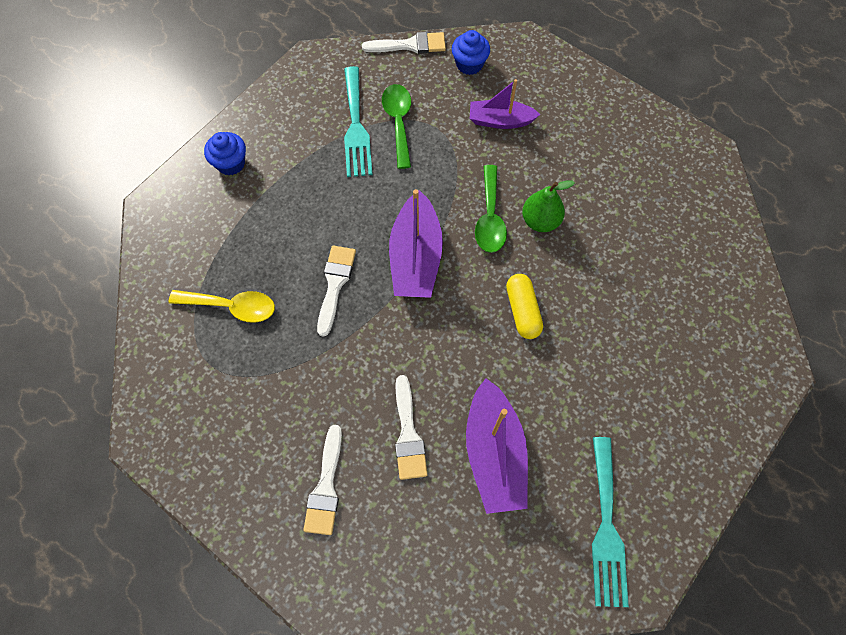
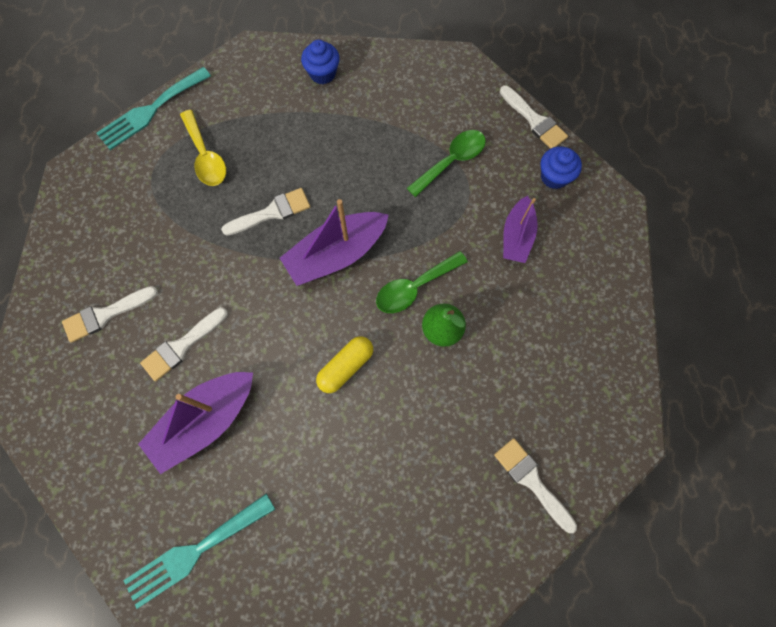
camera: 55 degrees right, 5 degrees up
turquoise fork [344,66,373,177] -> turquoise fork moved to [96,67,211,150]
purple boat [470,79,540,129] -> purple boat turned 135 degrees counterclockwise [503,196,538,263]
none -> white brush [494,438,577,533]

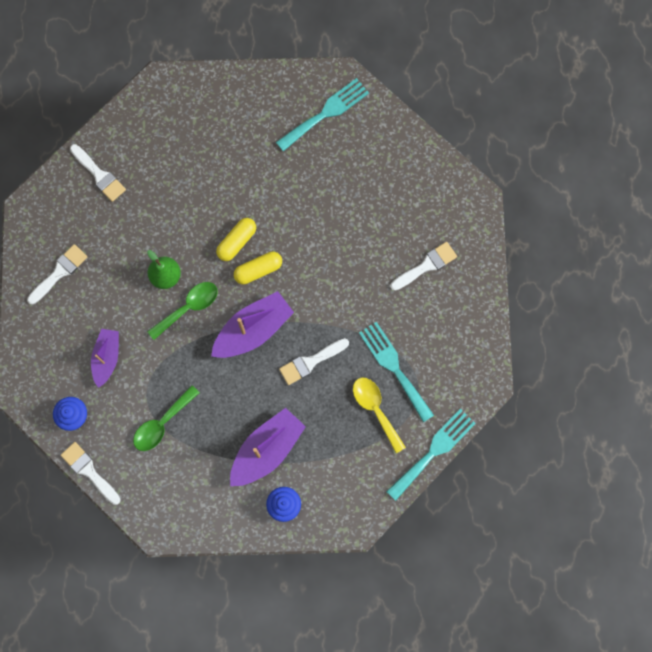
camera: 175 degrees right, 5 degrees up
purple boat [138,372,253,474] -> purple boat moved to [230,408,306,486]
white brush [140,307,228,381] -> white brush moved to [27,244,87,304]
none -> yellow capsule [234,251,282,284]
none -> turquoise fork [359,322,434,422]

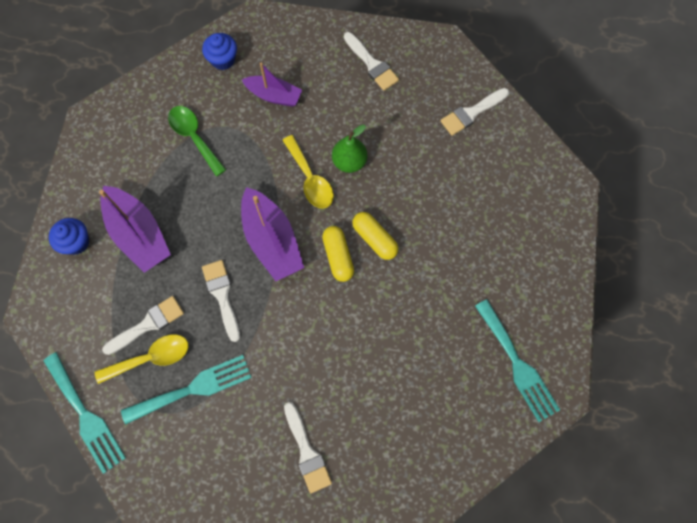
camera: 100 degrees right, 5 degrees down
white brush [61,442,121,505] -> white brush moved to [102,296,184,355]
green spoon [147,282,218,340] -> yellow spoon [282,135,334,209]

